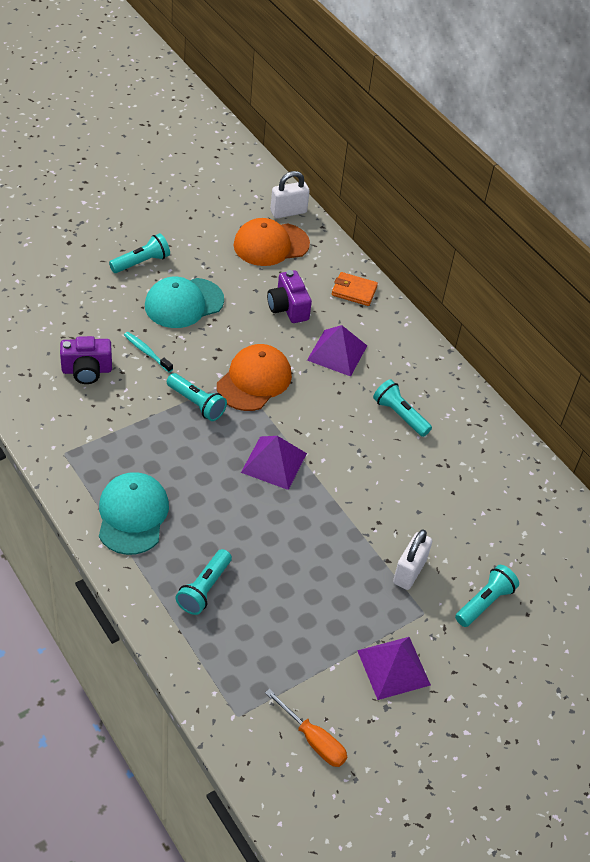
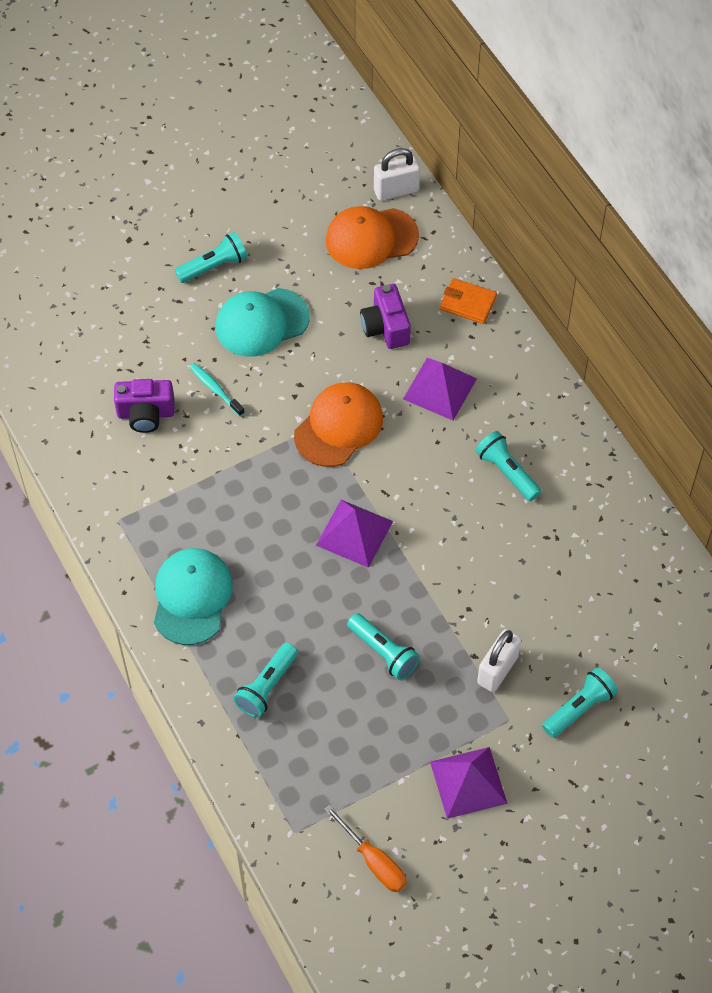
camera: 10 degrees right, 10 degrees up
turquoise flashlight [167,373,227,421] -> turquoise flashlight moved to [347,613,420,680]

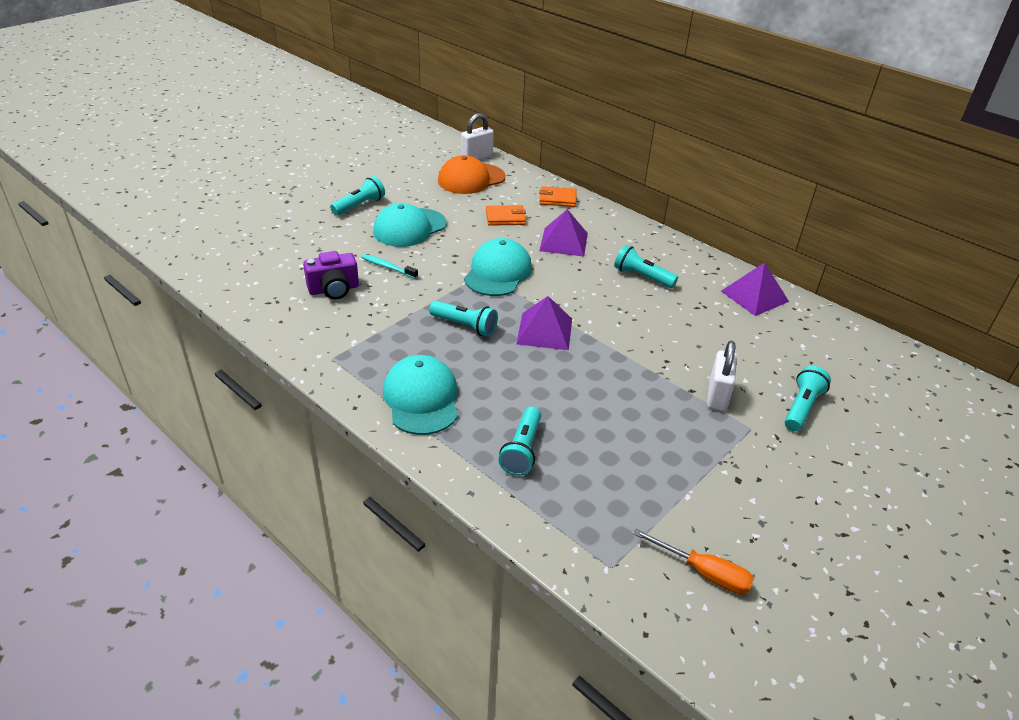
camera: 20 degrees left, 20 degrees down
orange cap [294,382,383,467] -> turquoise cap [464,238,532,296]
turquoise flashlight [347,613,420,680] -> turquoise flashlight moved to [429,301,498,337]
purple camera [360,284,411,349] -> orange wallet [486,205,526,226]
purple pyramid [430,747,508,819] -> purple pyramid moved to [721,263,789,316]

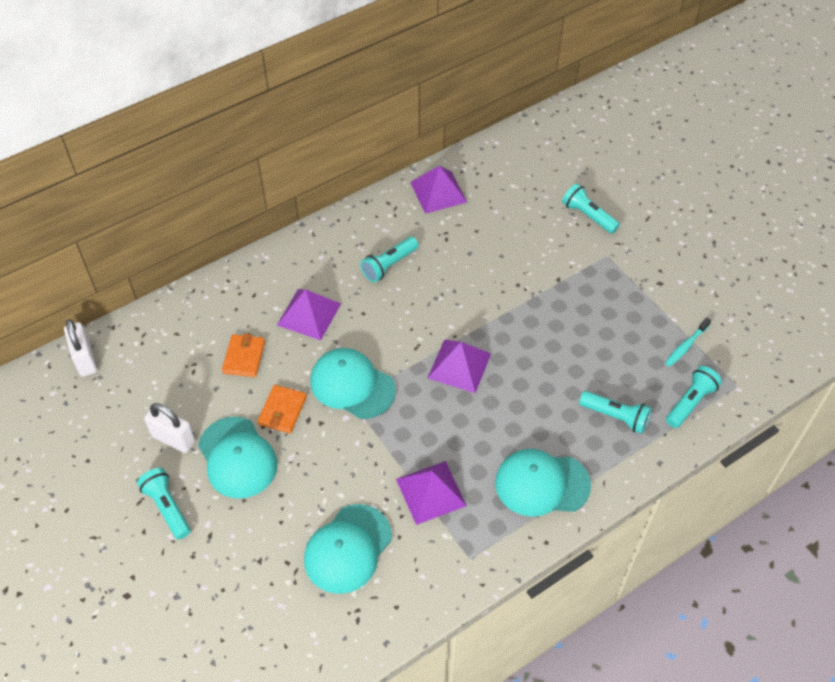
camera: 75 degrees left, 15 degrees up
purple camera [303,251,359,299] -> turquoise cap [304,504,392,594]
turquoise toothbrush [361,254,418,279] -> turquoise toothbrush moved to [665,318,711,367]
turquoise flashlight [429,301,498,337] -> turquoise flashlight moved to [666,366,722,428]
orange cap [438,155,506,194] -> none
orange wallet [539,186,577,207] -> orange wallet moved to [257,385,307,433]
orange screwdriver [633,529,754,594] -> none
white padlock [707,341,737,411] -> white padlock moved to [144,403,195,453]
none -> purple pyramid [396,461,467,525]

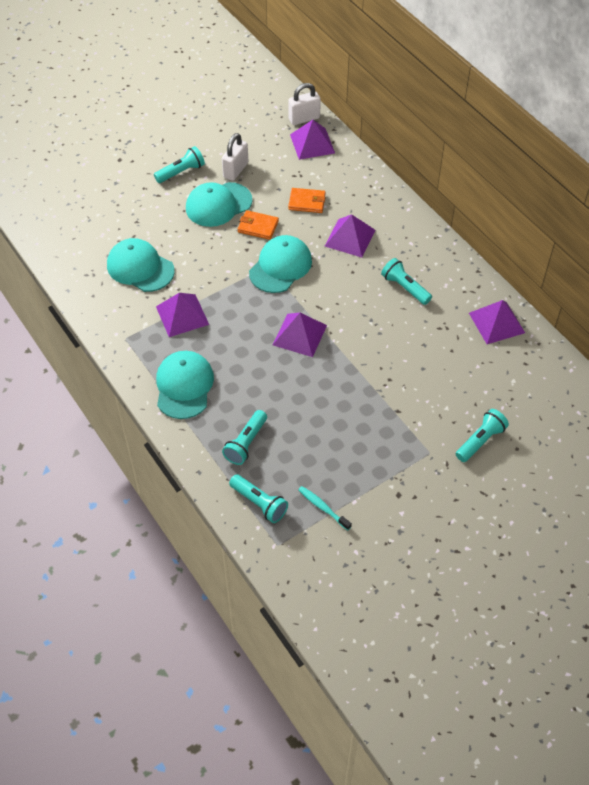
camera: 90 degrees right, 0 degrees up
none -> purple pyramid [290,120,335,160]

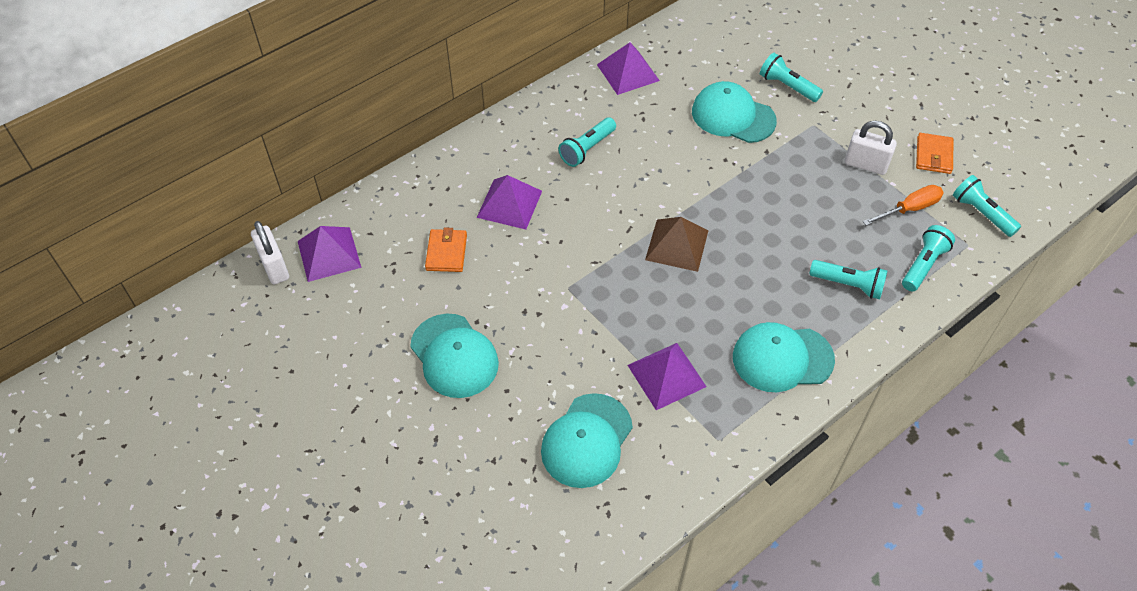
camera: 95 degrees left, 0 degrees up
turquoise flashlight [154,146,205,183] -> turquoise flashlight moved to [953,175,1021,237]
white padlock [222,133,248,181] -> white padlock moved to [845,121,897,175]
orange wallet [237,210,279,240] -> orange wallet moved to [916,133,954,174]
turquoise cap [249,235,312,293] -> turquoise cap moved to [692,81,777,143]
purple pyramid [273,312,327,357] -> brown pyramid [645,217,708,272]
turquoise toothbrush [298,486,352,531] -> orange screwdriver [863,185,944,226]

